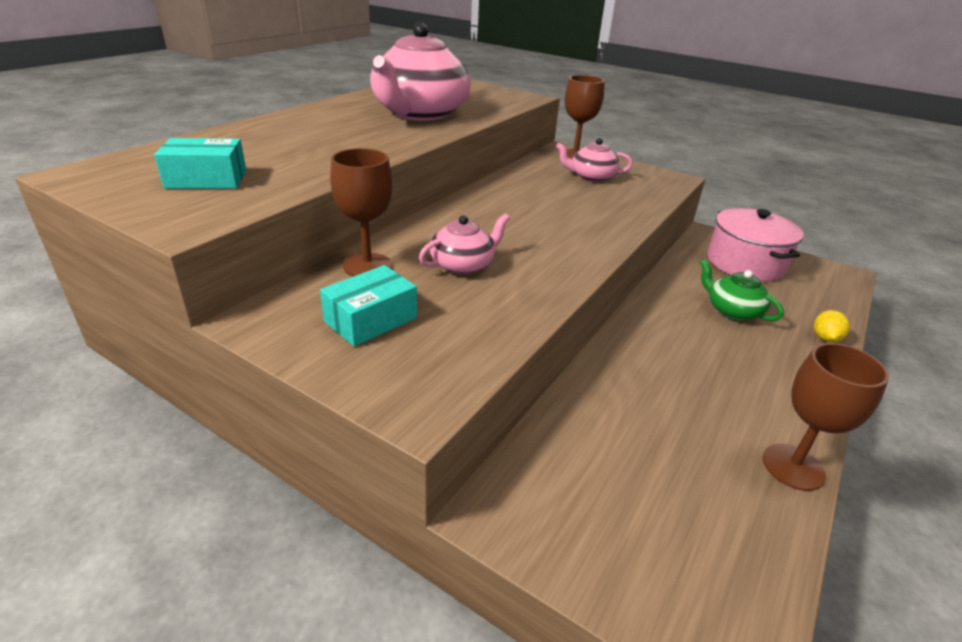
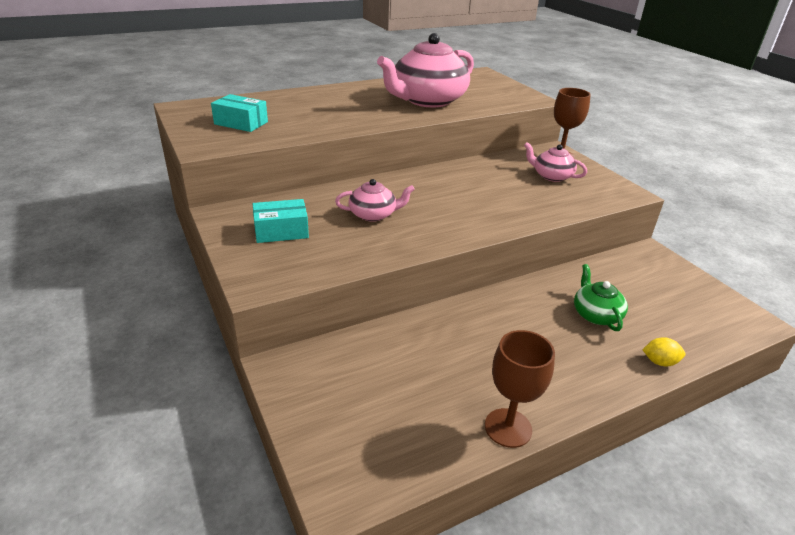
camera: 30 degrees right, 0 degrees up
brown goblet [330,148,393,277] -> none
pink pot [707,208,804,282] -> none
yellow lemon [814,310,850,342] -> yellow lemon turned 45 degrees clockwise [642,337,686,367]

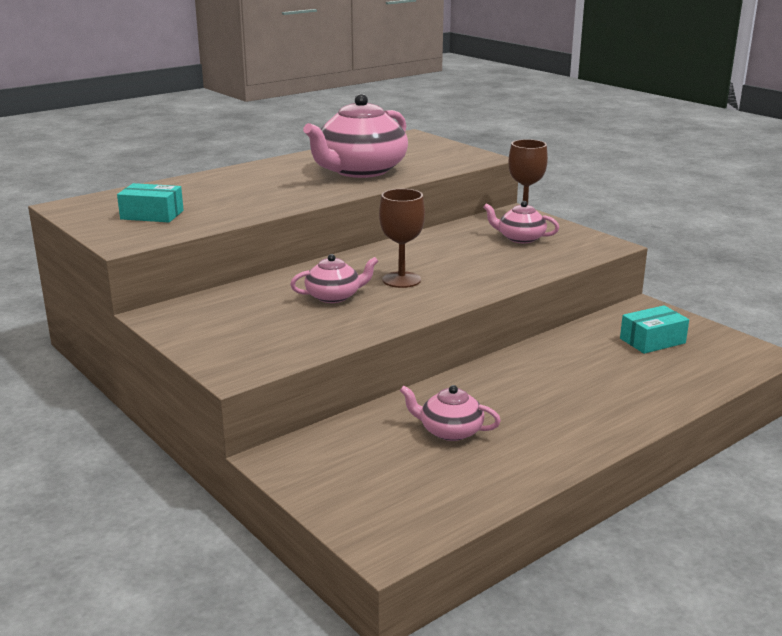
camera: 10 degrees left, 10 degrees down
turquoise box [253,199,309,243] -> turquoise box moved to [620,305,689,354]
brown goblet [485,330,555,448] -> brown goblet moved to [379,189,425,288]
green teapot [574,264,628,331] -> none
yellow lemon [642,337,686,367] -> none
none -> pink teapot [400,385,501,441]

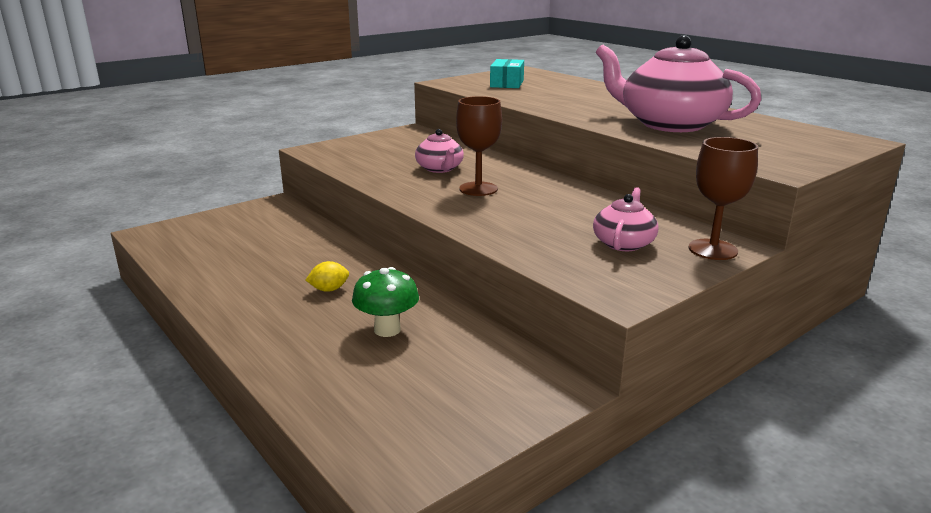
camera: 90 degrees right, 0 degrees up
pink teapot [400,385,501,441] -> none
turquoise box [620,305,689,354] -> none
none -> yellow lemon [306,261,349,292]
none -> green mushroom [352,267,419,337]

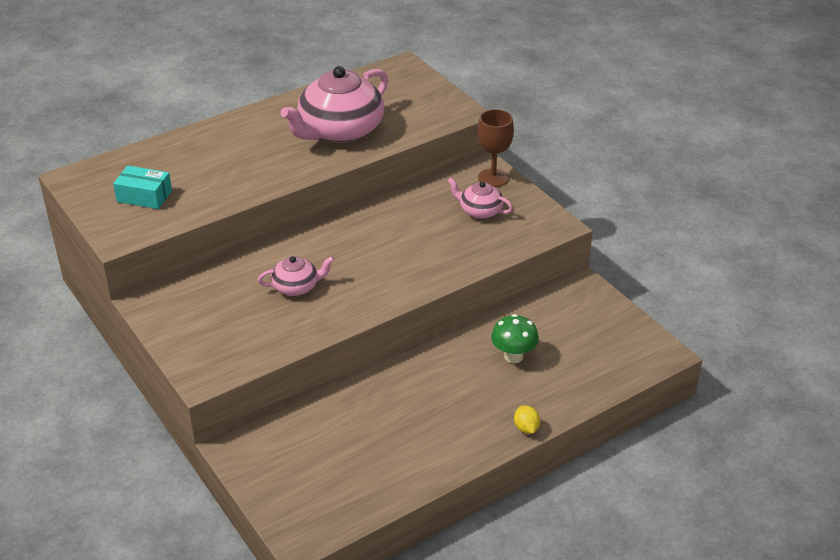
camera: 85 degrees left, 15 degrees up
yellow lemon [306,261,349,292] -> yellow lemon moved to [514,405,540,434]
brown goblet [456,96,502,196] -> none

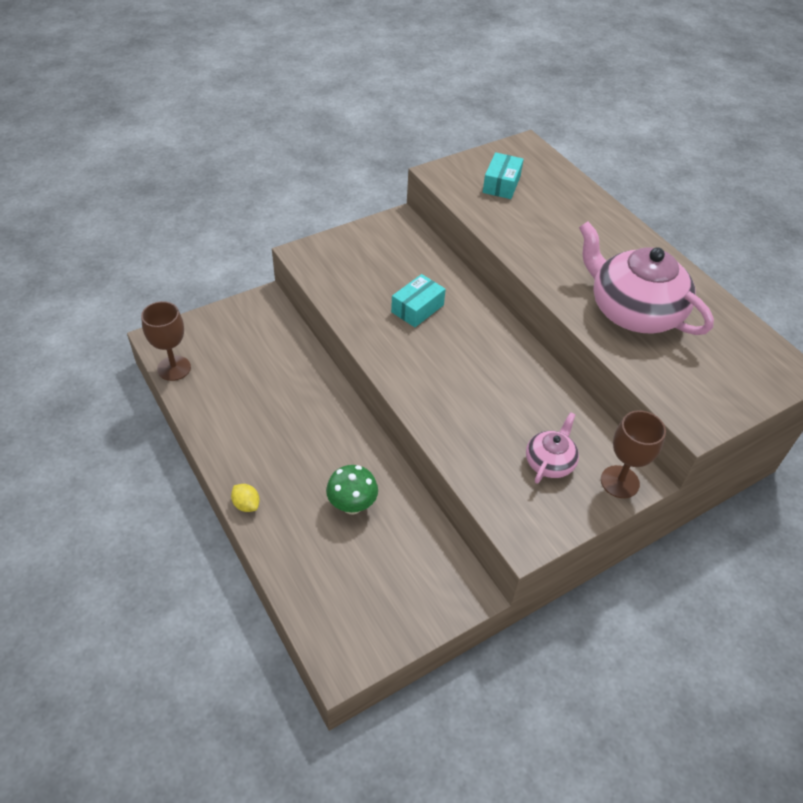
camera: 90 degrees right, 10 degrees up
pink teapot [258,256,334,296] -> turquoise box [391,274,446,327]
yellow lemon [514,405,540,434] -> yellow lemon turned 60 degrees clockwise [231,484,260,512]
none -> brown goblet [141,301,191,381]

